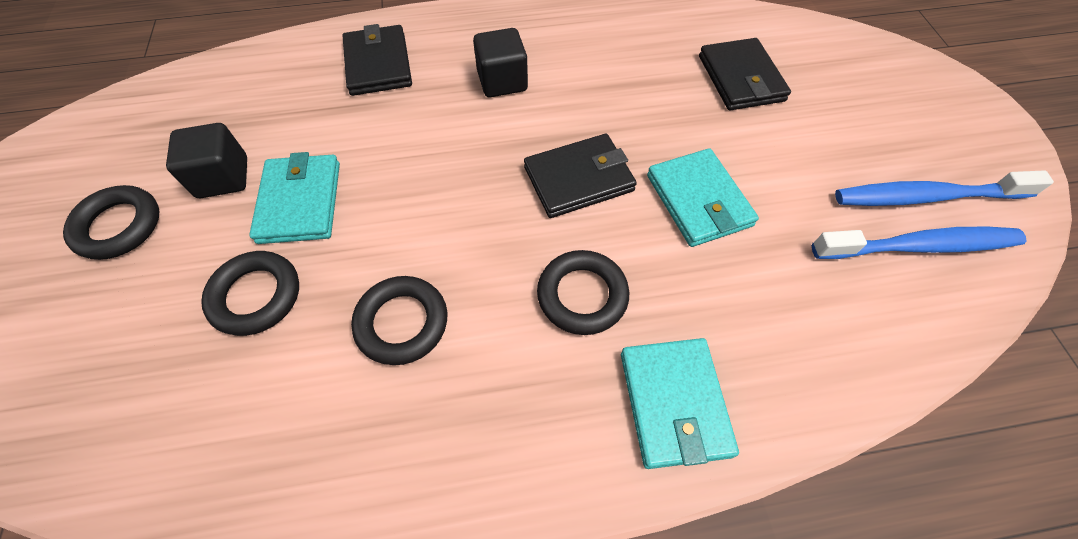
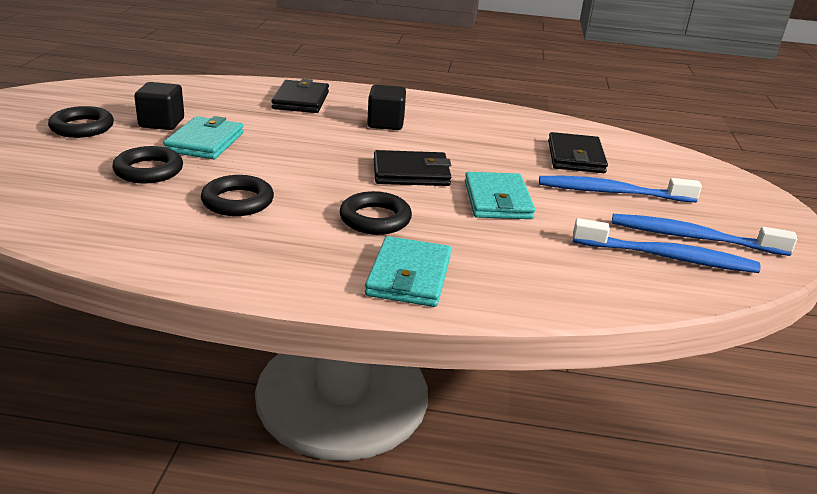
camera: 15 degrees right, 30 degrees down
none -> blue toothbrush [539,176,702,202]

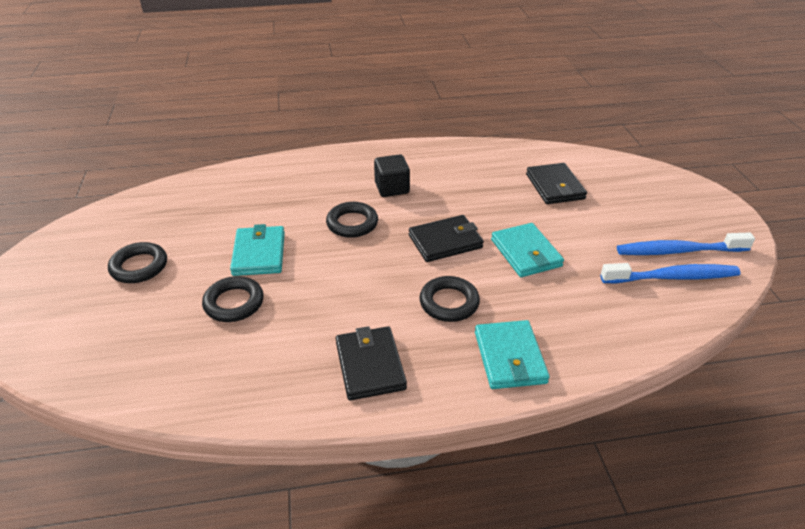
camera: 15 degrees left, 10 degrees up
black cube [134,82,184,130] -> none
black ring [201,175,274,216] -> black ring moved to [326,202,378,238]
black wallet [271,79,329,113] -> black wallet moved to [336,326,407,400]
blue toothbrush [539,176,702,202] -> none

